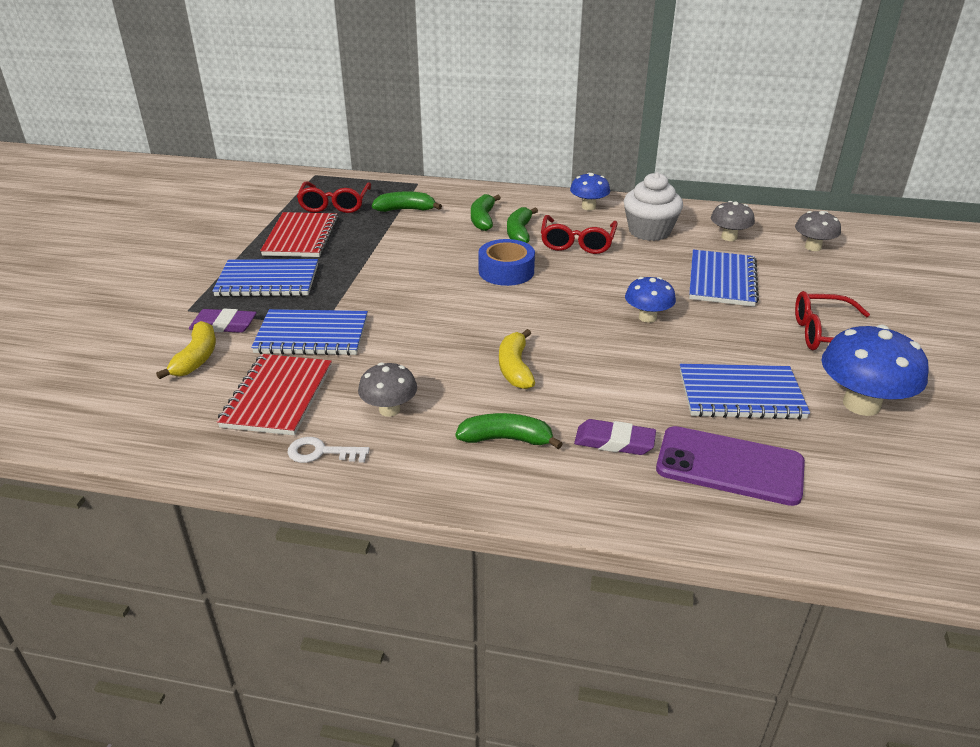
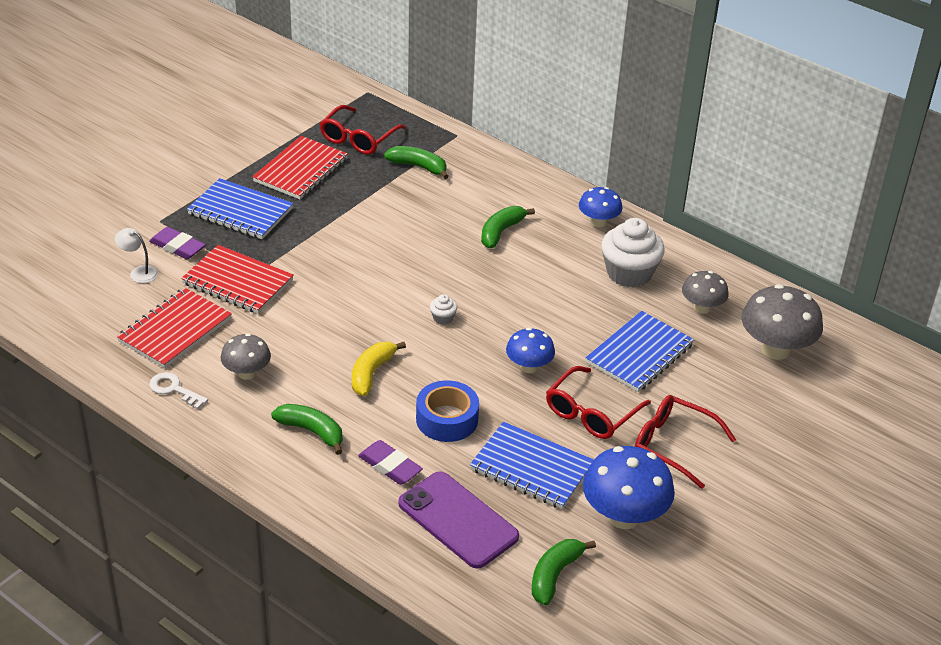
camera: 25 degrees right, 5 degrees up
yellow banana [156,321,216,379] -> white lamp [115,228,158,283]
blue notebook [251,309,368,355] -> red notebook [181,245,294,314]
green banana [471,194,501,231] -> green banana moved to [532,539,596,605]
blue tape [478,239,535,286] -> blue tape moved to [416,380,479,442]
red glasses [541,215,618,254] -> red glasses moved to [546,366,651,439]
grey mushroom [795,211,841,251] -> grey mushroom [741,284,823,360], size x1.68
none -> white cupcake [430,294,457,325]

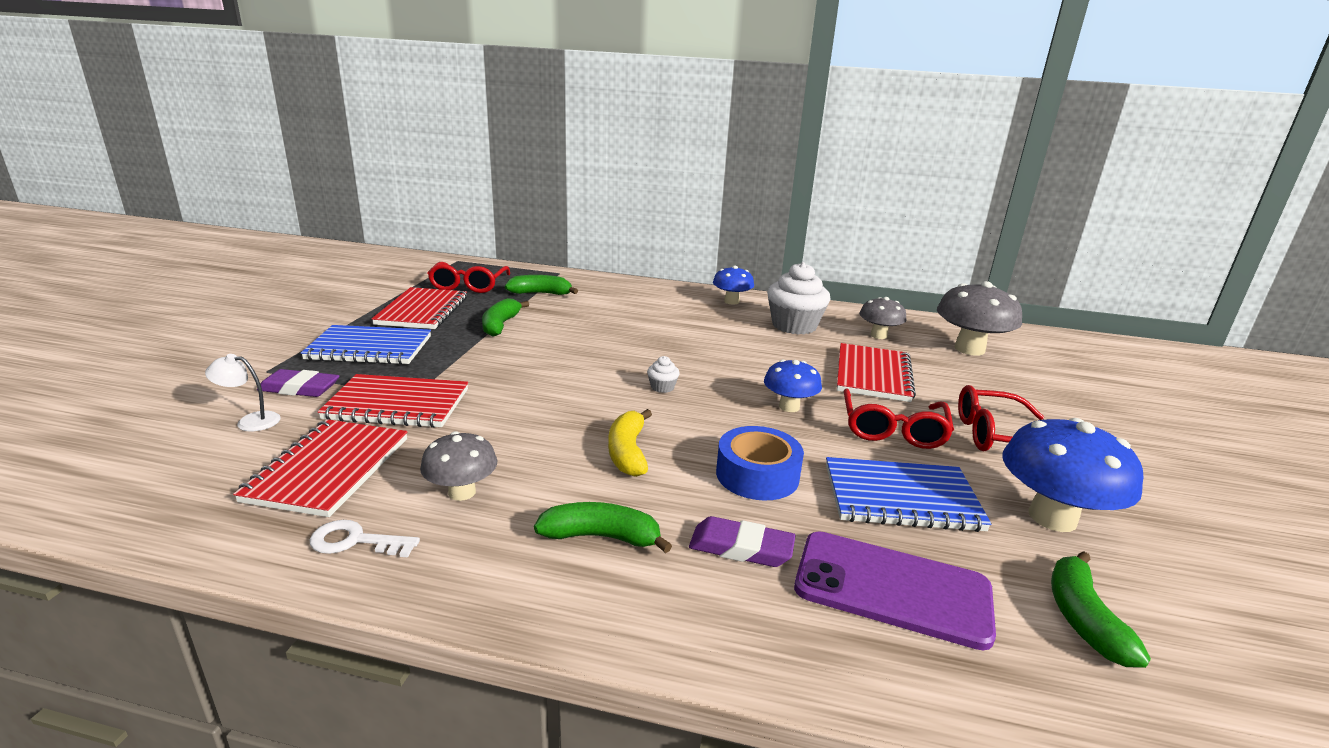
camera: 25 degrees left, 15 degrees down
green banana [481,206,535,248] -> green banana moved to [482,298,529,337]
blue notebook [586,311,694,392] -> red notebook [837,343,916,402]

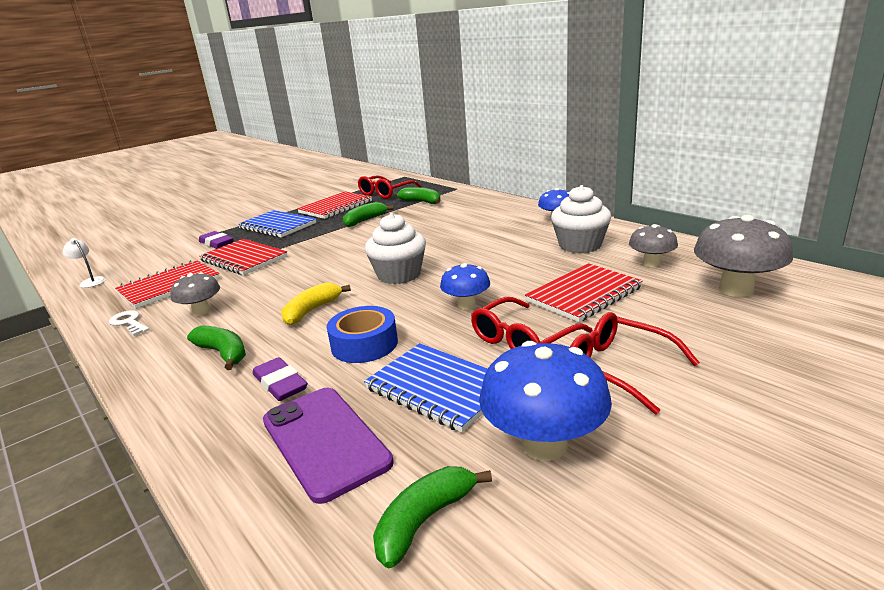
camera: 40 degrees right, 0 degrees up
white lamp [205,354,281,431] -> white lamp moved to [63,238,106,288]
white cupcake [647,356,680,393] -> white cupcake [365,213,426,284], size x2.36

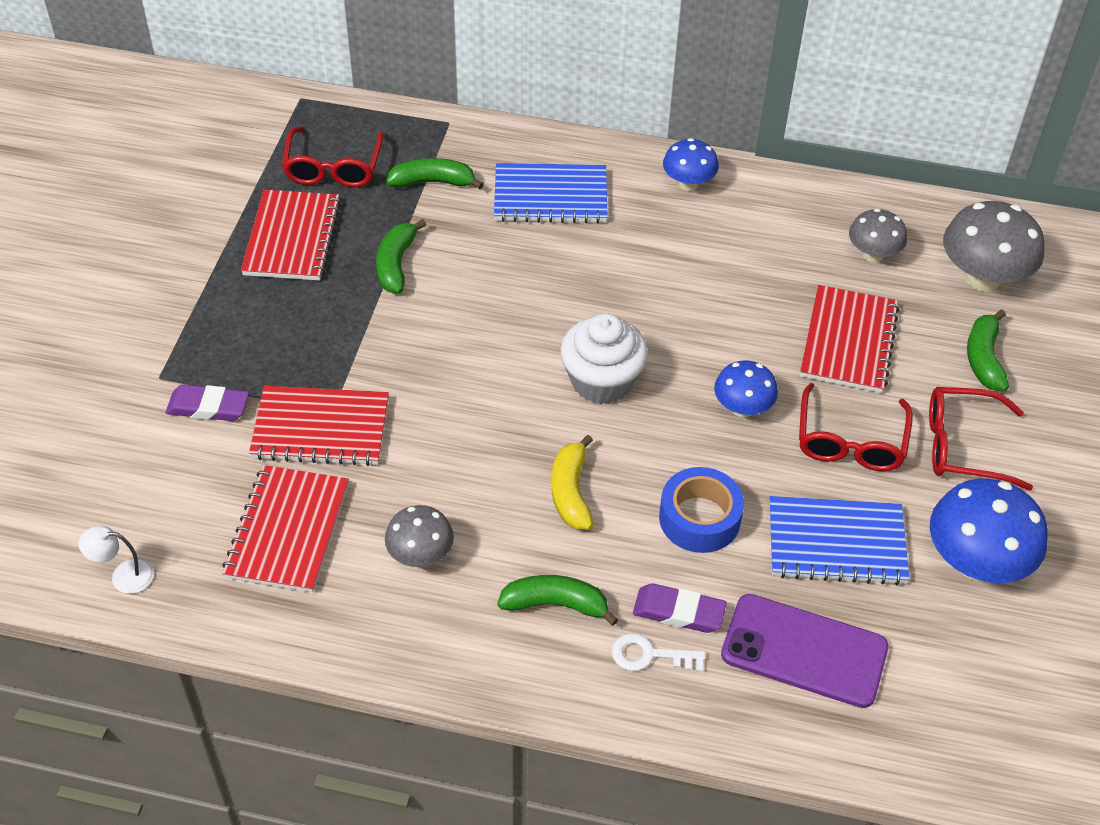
camera: 40 degrees left, 25 degrees up
white key [109,310,149,336] -> white key moved to [612,633,706,672]
blue notebook [238,210,316,238] -> blue notebook moved to [494,163,608,223]
green banana [373,466,492,568] -> green banana moved to [967,309,1009,391]
white cupcake [551,185,611,253] -> none

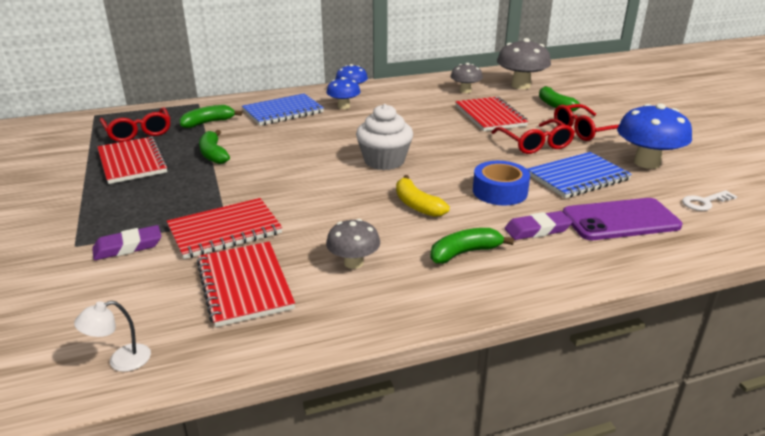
camera: 30 degrees left, 20 degrees down
white key [612,633,706,672] -> white key moved to [682,190,737,211]
blue mushroom [714,360,778,418] -> blue mushroom moved to [326,77,361,109]

